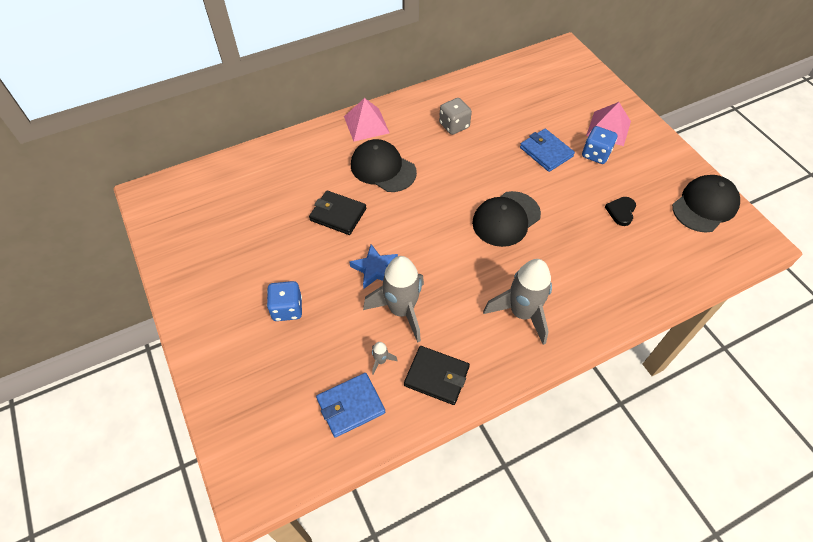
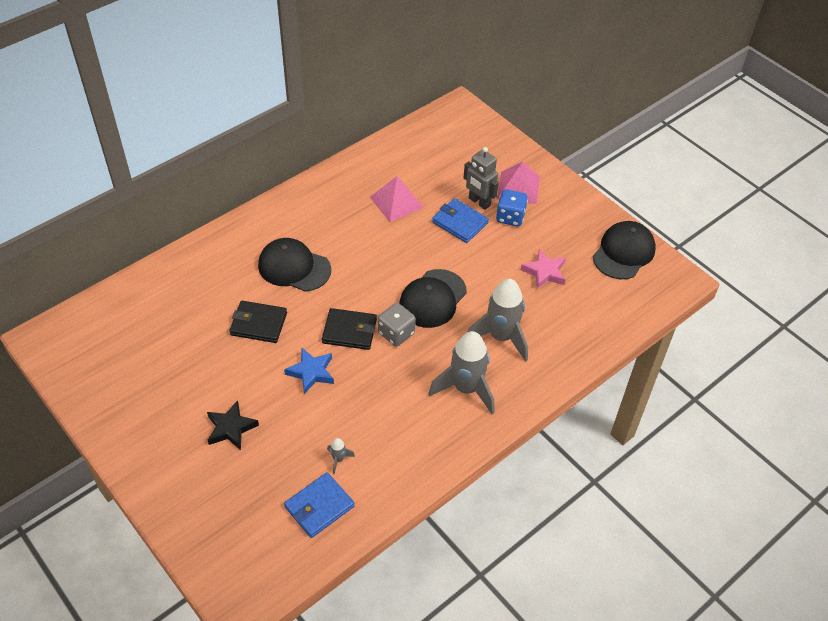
camera: 15 degrees left, 5 degrees down
blue dice [267,281,302,321] -> black star [207,400,259,450]
pink pyramid [344,98,390,142] -> pink pyramid moved to [370,176,424,222]
grey rocket [363,256,424,343] -> grey rocket moved to [467,279,528,362]
black wallet [404,346,470,405] -> black wallet moved to [322,308,377,350]
grey dice [439,98,472,135] -> grey dice moved to [378,303,416,346]
black heart [605,197,636,226] -> pink star [521,249,566,289]
none -> grey robot [463,147,499,210]

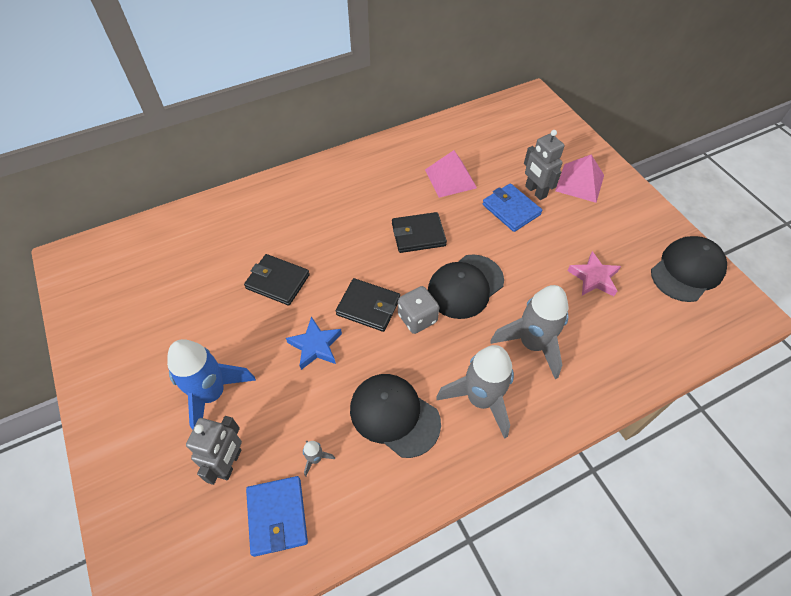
camera: 15 degrees right, 5 degrees up
black star [207,400,259,450] -> blue rocket [167,339,256,430]
black cap [258,238,331,292] -> black cap moved to [350,374,441,458]
blue wallet [284,472,355,538] -> blue wallet turned 75 degrees counterclockwise [246,476,308,557]
blue dice [496,189,528,226] -> none
none -> grey robot [186,416,242,485]
none -> black wallet [392,212,447,253]

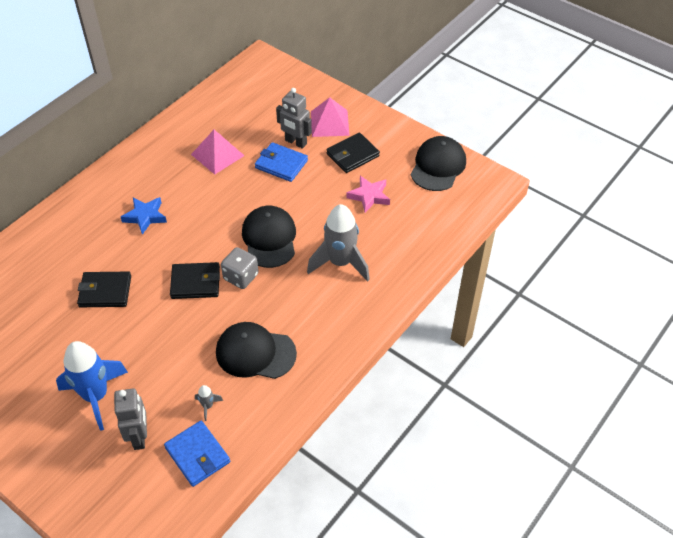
camera: 25 degrees left, 5 degrees down
blue star [286,317,342,370] -> blue star moved to [121,197,167,235]
black wallet [392,212,447,253] -> black wallet moved to [327,133,380,173]
black cap [428,254,504,319] -> black cap turned 150 degrees clockwise [242,206,296,268]
grey rocket [436,345,514,439] -> none

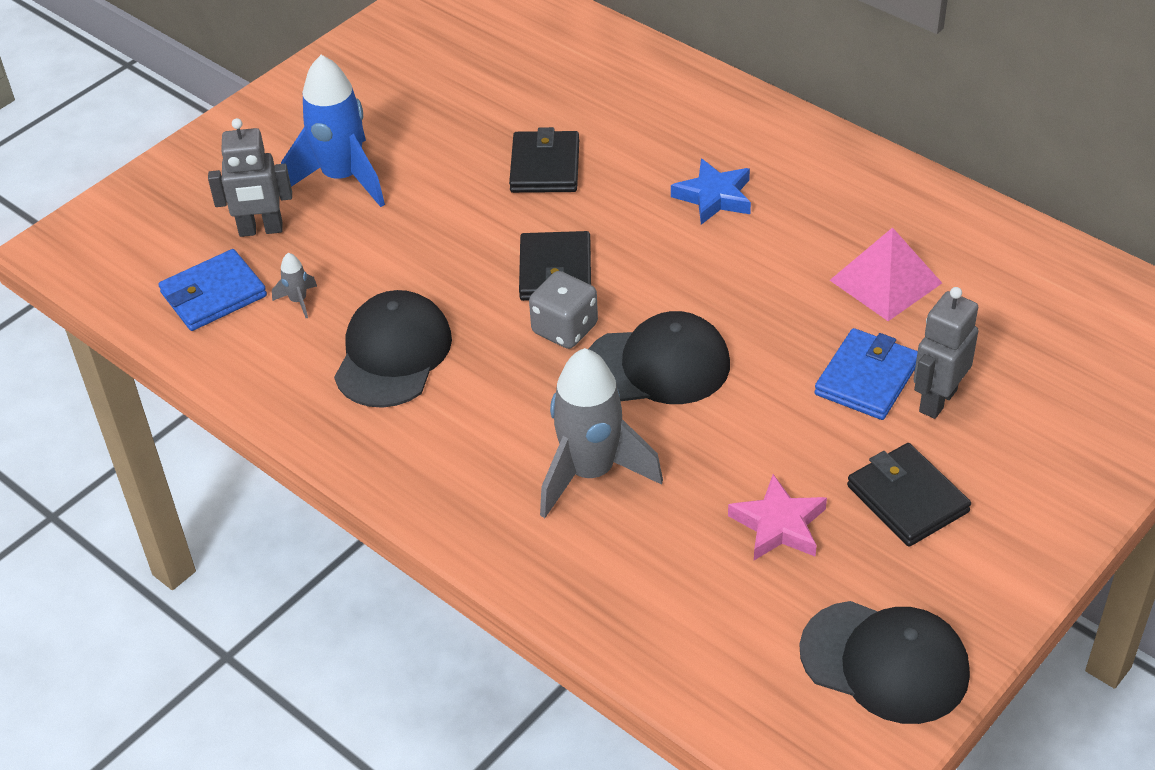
camera: 95 degrees right, 5 degrees down
pink pyramid [311,97,349,137] -> none

